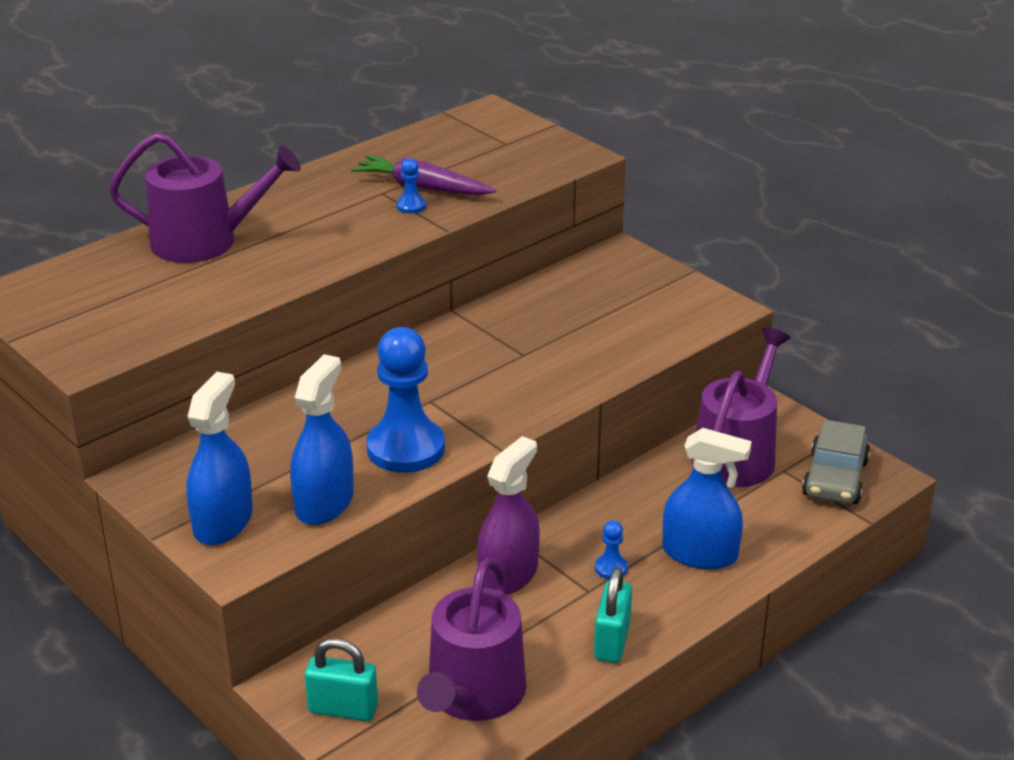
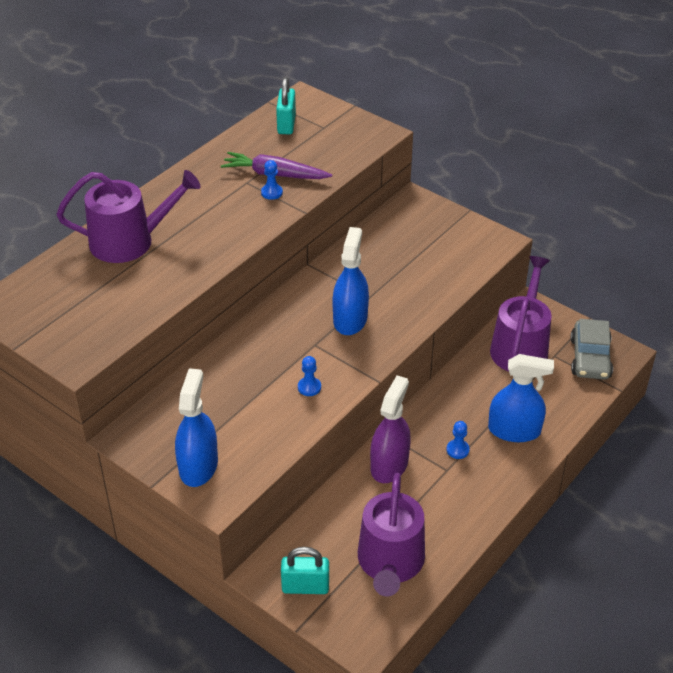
camera: 10 degrees left, 10 degrees up
blue spray bottle [290,354,354,525] -> blue spray bottle moved to [332,227,369,335]
blue pawn [366,327,445,473] -> blue pawn [298,356,321,396], size x0.42
turquoise padlock [594,567,632,663] -> turquoise padlock moved to [276,77,296,134]

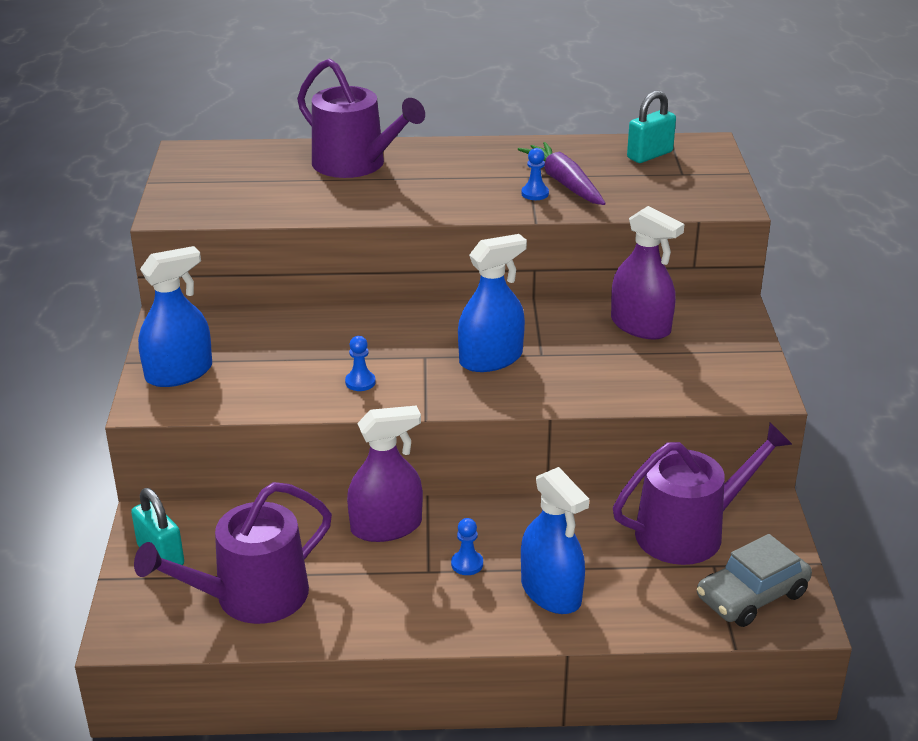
camera: 50 degrees right, 10 degrees down
none -> purple spray bottle [611,206,684,339]

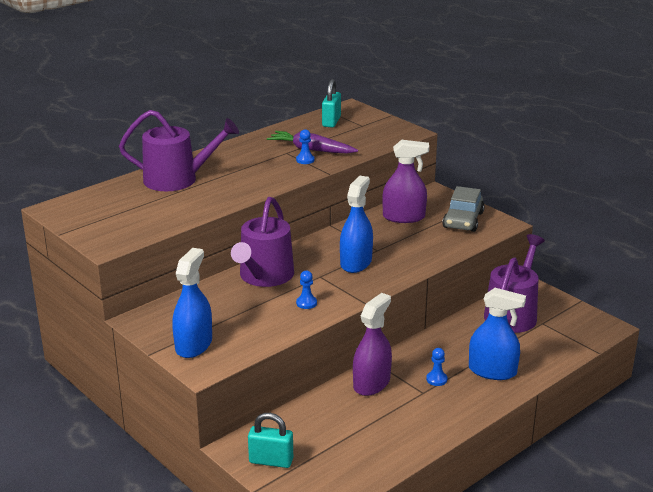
camera: 40 degrees left, 5 degrees down
purple watering can [134,482,332,624] -> purple watering can moved to [231,197,294,287]
grey car [697,534,812,627] -> grey car moved to [442,186,485,232]

